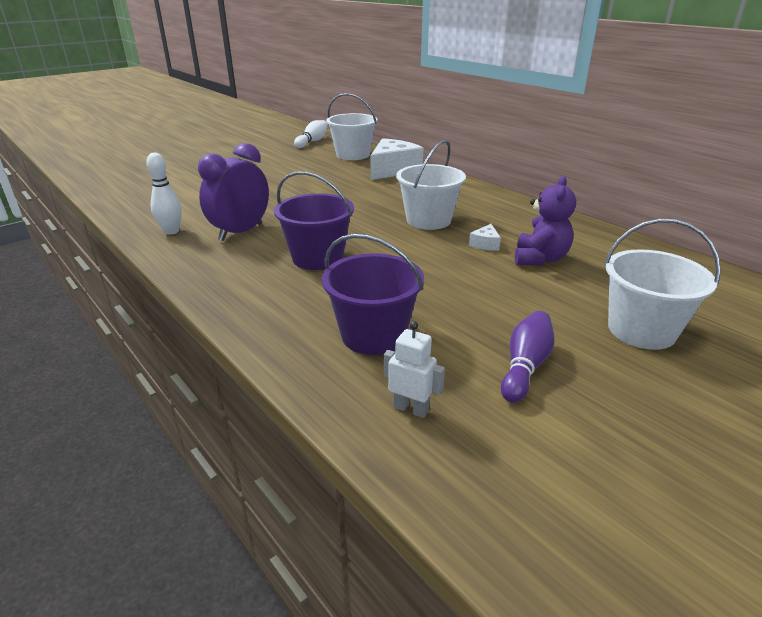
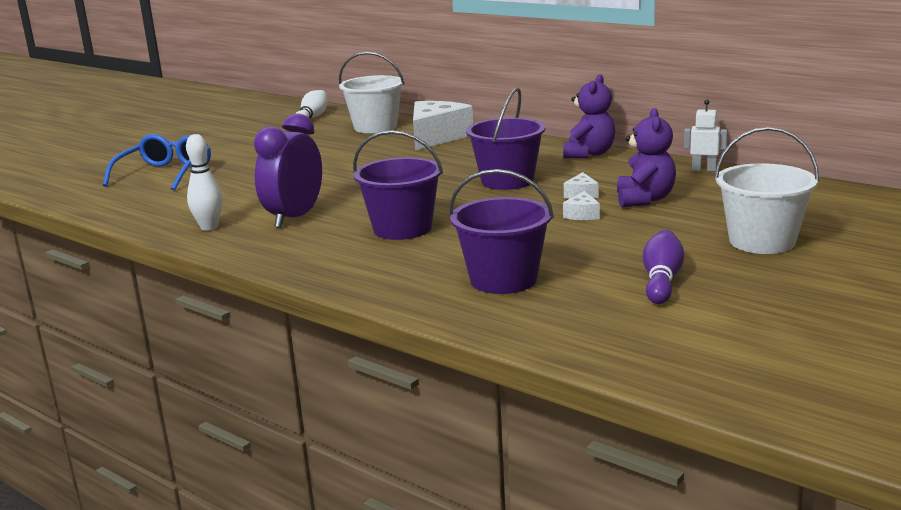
camera: 10 degrees left, 10 degrees down
white robot [384,321,445,418] -> white robot moved to [684,99,727,171]
white bucket [396,140,466,230] -> purple bucket [466,88,545,190]
none -> blue glasses [103,134,211,190]
none -> purple teddy bear [563,74,615,158]
none -> white cheese [563,191,600,220]

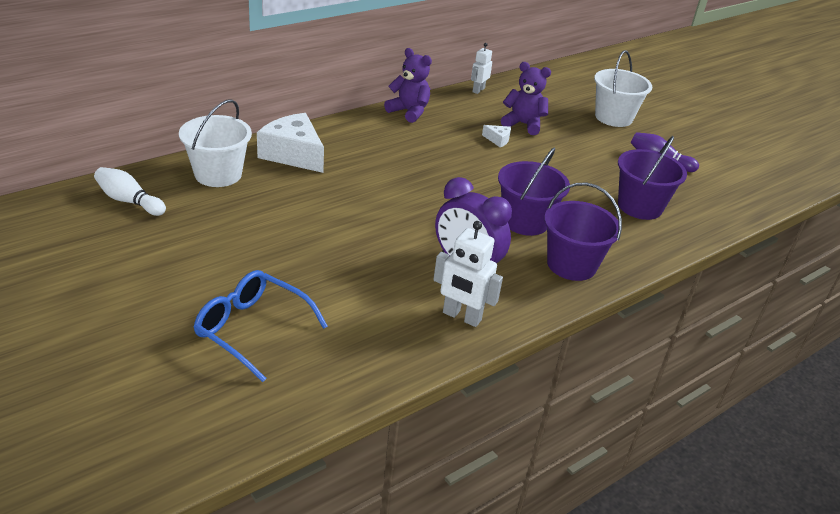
camera: 80 degrees left, 15 degrees up
white bowling pin [186,134,223,231] -> white robot [433,221,503,327]
purple bucket [466,88,545,190] -> purple bucket moved to [544,182,622,281]
white cheese [563,191,600,220] -> none

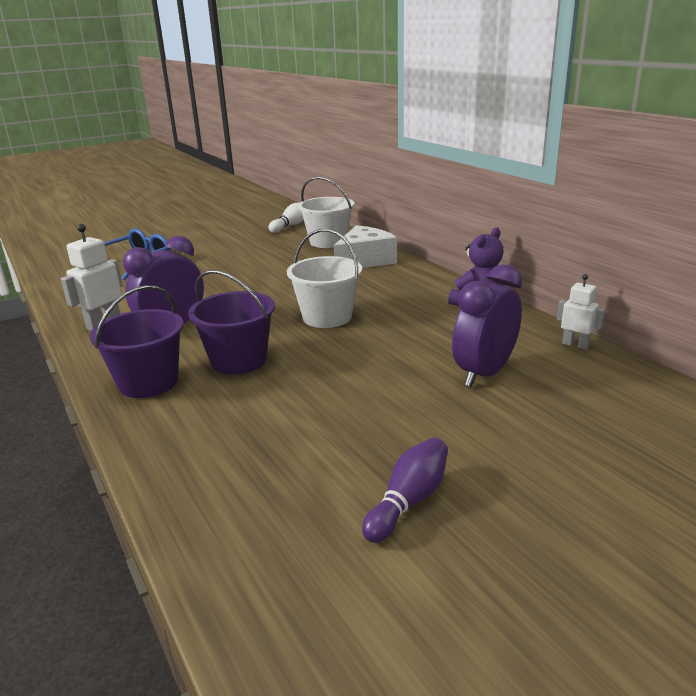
camera: 100 degrees right, 10 degrees down
white cheese [482,125,511,147] -> none
purple teddy bear [501,62,551,135] -> purple clock [452,264,522,387]
white bucket [594,50,652,127] -> white bucket moved to [287,229,362,328]
purple bucket [618,136,687,220] -> none

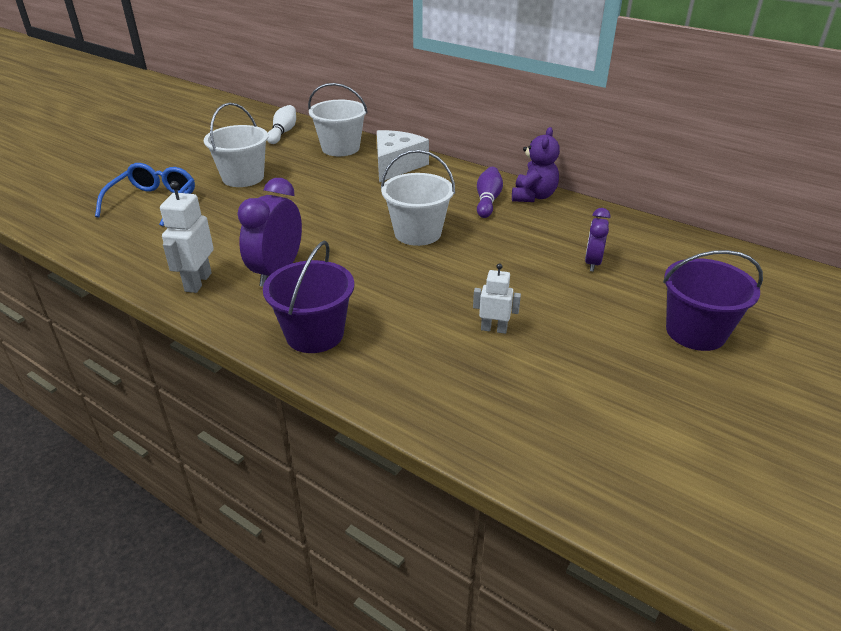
camera: 25 degrees left, 10 degrees up
purple bucket [188,270,275,375] -> purple bucket moved to [663,250,763,351]
purple bowling pin [362,438,448,543] -> purple bowling pin moved to [477,167,503,218]
purple clock [452,264,522,387] -> purple clock [585,208,611,272], size x0.60
white robot [557,274,605,349] -> white robot moved to [473,263,521,334]
none -> white bucket [204,103,268,187]

